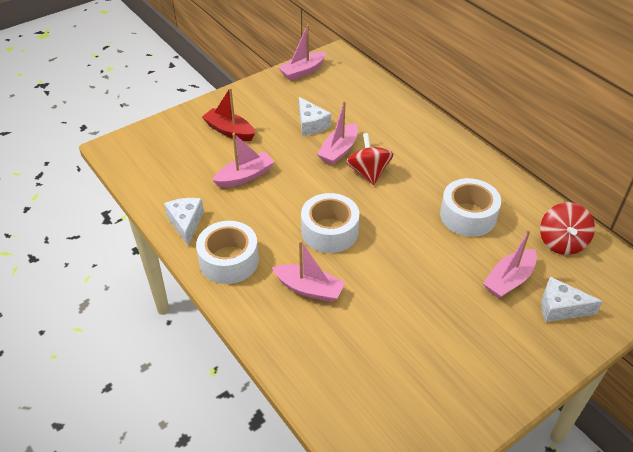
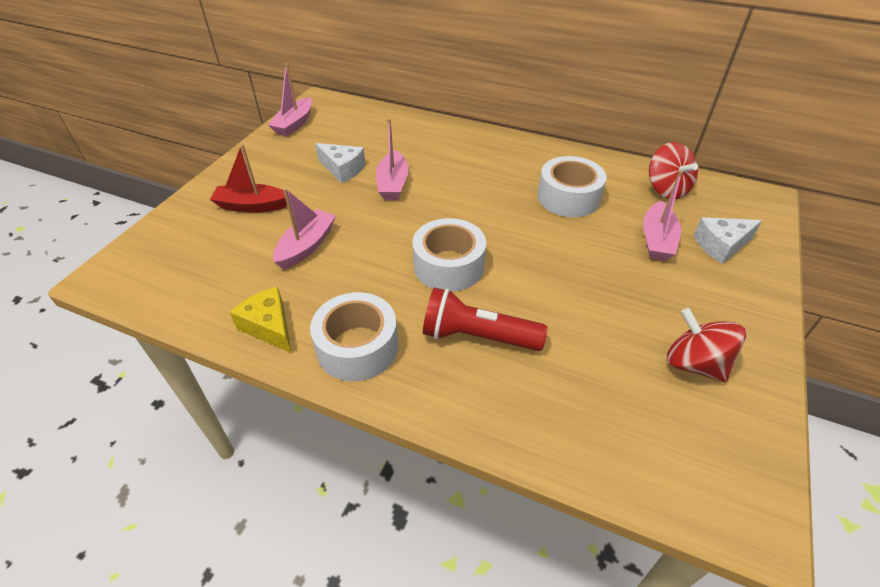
camera: 30 degrees left, 0 degrees up
white cheese [164,198,204,245] -> yellow cheese [230,287,291,353]
pink boat [272,240,345,302] -> red flashlight [423,287,548,351]
red spinning top [346,133,393,185] -> red spinning top moved to [667,308,746,383]

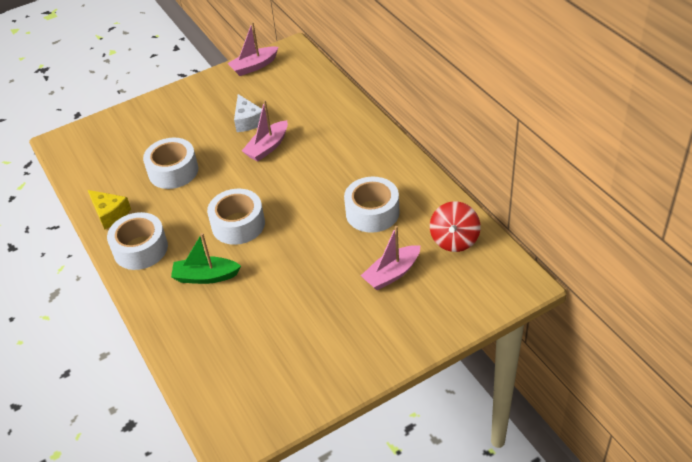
camera: 40 degrees right, 0 degrees up
red boat [210,144,287,213] -> none
yellow cheese [230,287,291,353] -> yellow cheese turned 135 degrees clockwise [88,190,131,230]
pink boat [273,188,336,269] -> white tape [143,138,198,189]
red flashlight [423,287,548,351] -> green boat [171,233,241,284]
red spinning top [667,308,746,383] -> none
white cheese [694,217,762,264] -> none

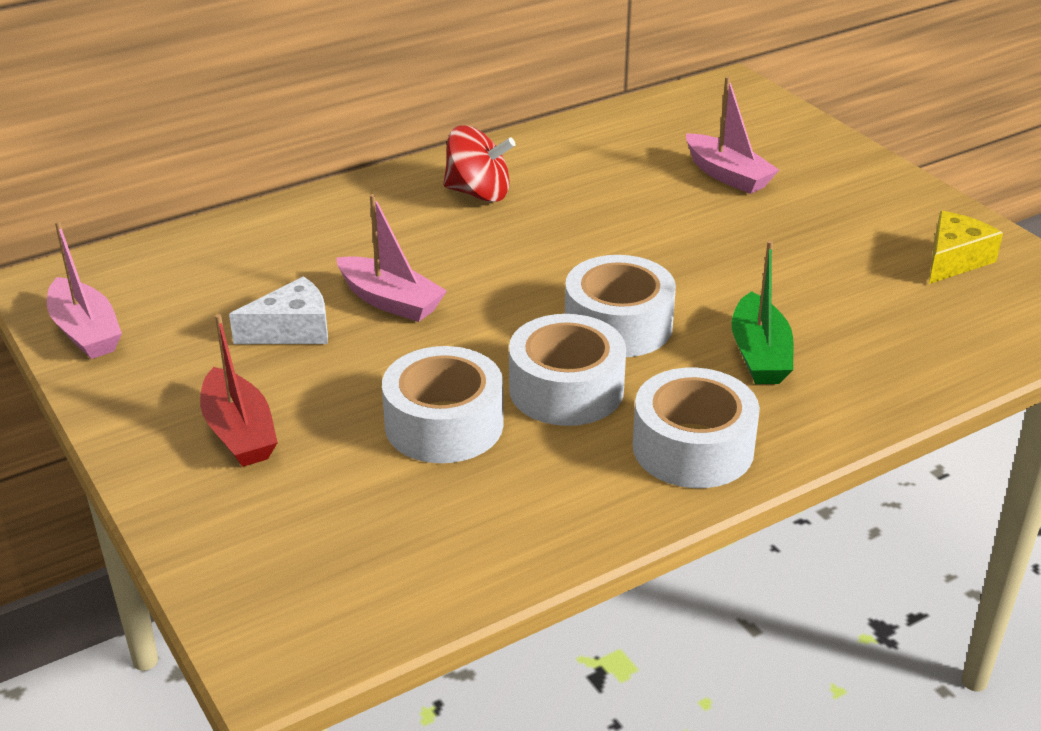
camera: 95 degrees left, 10 degrees down
yellow cheese [88,190,131,230] -> yellow cheese moved to [929,211,1003,284]
white tape [344,177,400,233] -> white tape moved to [509,314,626,426]
red spinning top [430,201,481,252] -> red spinning top moved to [443,126,515,202]
none -> red boat [200,314,278,467]

